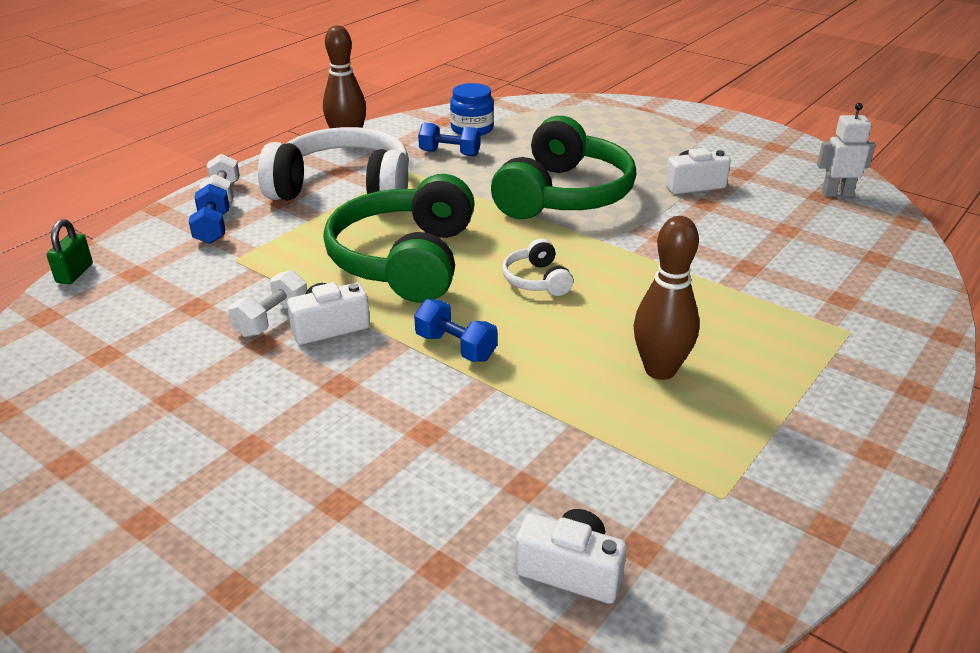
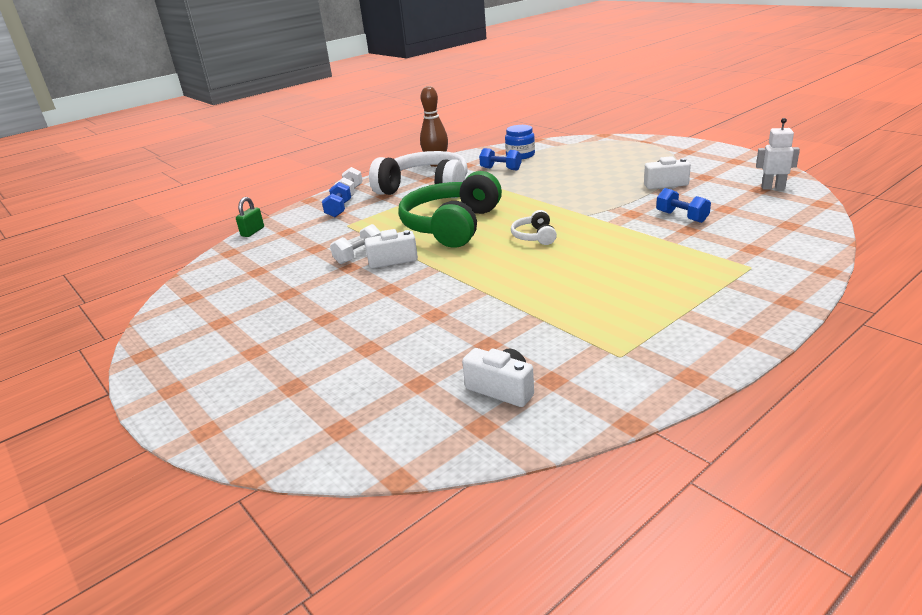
camera: 15 degrees right, 5 degrees down
blue dumbbell [414,299,498,362] -> blue dumbbell moved to [656,188,711,223]
green headphones [491,116,636,219] -> none
brown bowling pin [633,216,700,380] -> none

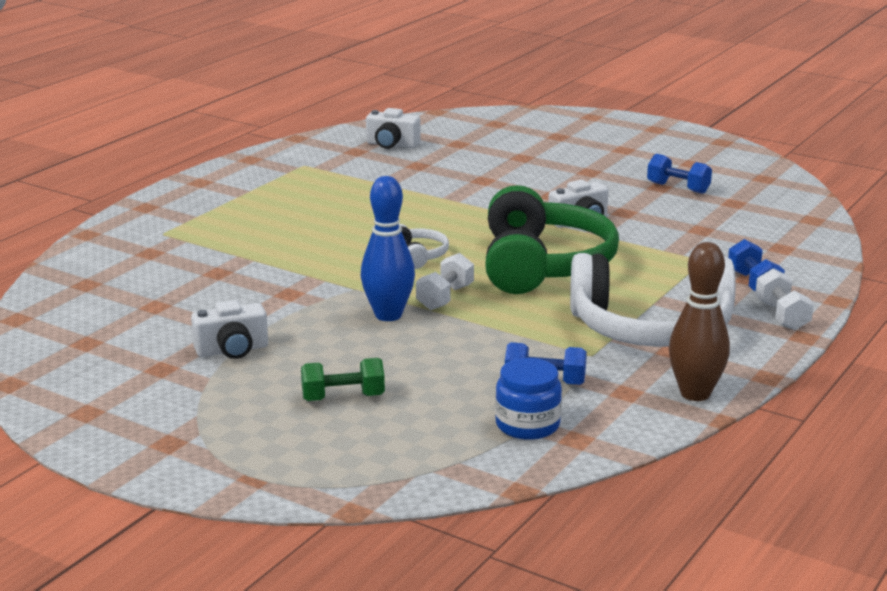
camera: 160 degrees right, 5 degrees down
green padlock [236,197,264,237] -> none
white dumbbell [330,224,381,264] -> white dumbbell moved to [416,253,474,310]
blue dumbbell [656,188,711,223] -> blue dumbbell moved to [647,154,712,194]
white robot [756,118,800,190] -> none
none -> green dumbbell [301,358,385,401]
none -> blue bowling pin [361,176,415,321]

